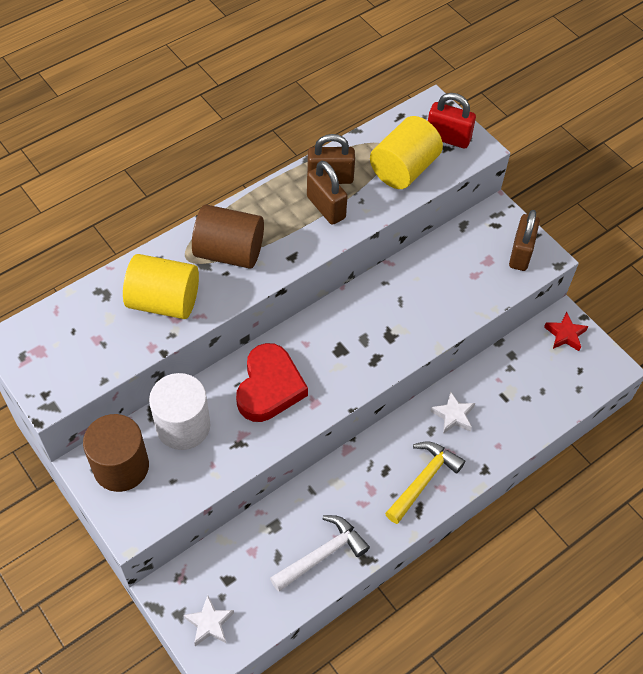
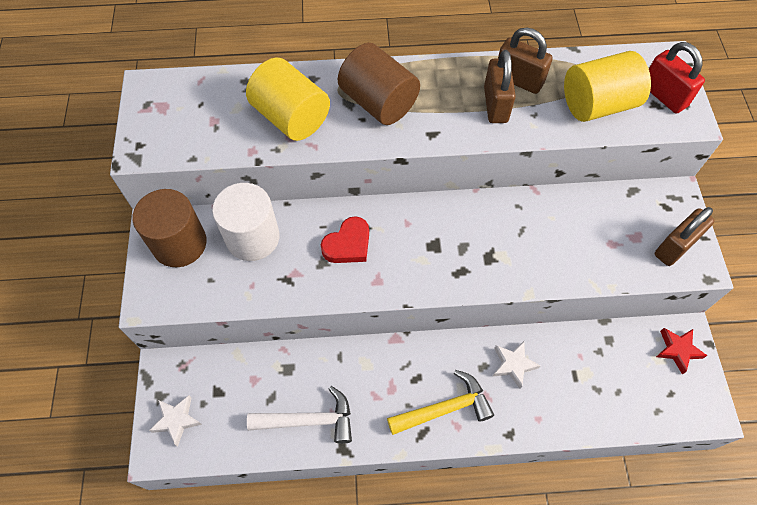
camera: 35 degrees right, 5 degrees up
red heart [236,343,308,422] -> red heart [321,216,369,263], size x0.65

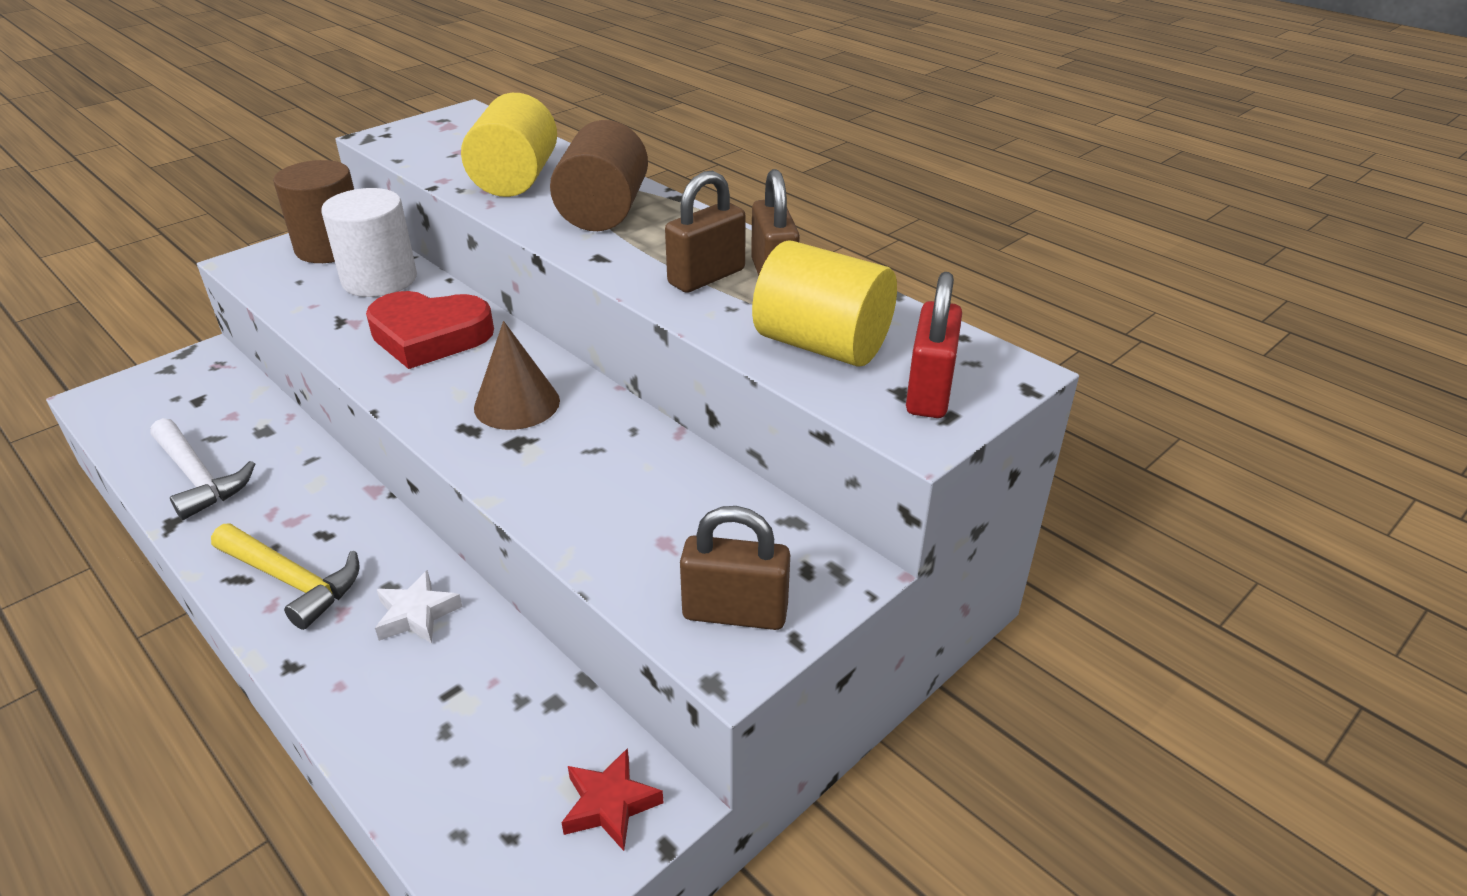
camera: 50 degrees right, 25 degrees down
white star [149,395,202,447] -> none
red heart [321,216,369,263] -> red heart [366,291,494,369], size x1.54
none -> brown cone [474,321,560,430]

